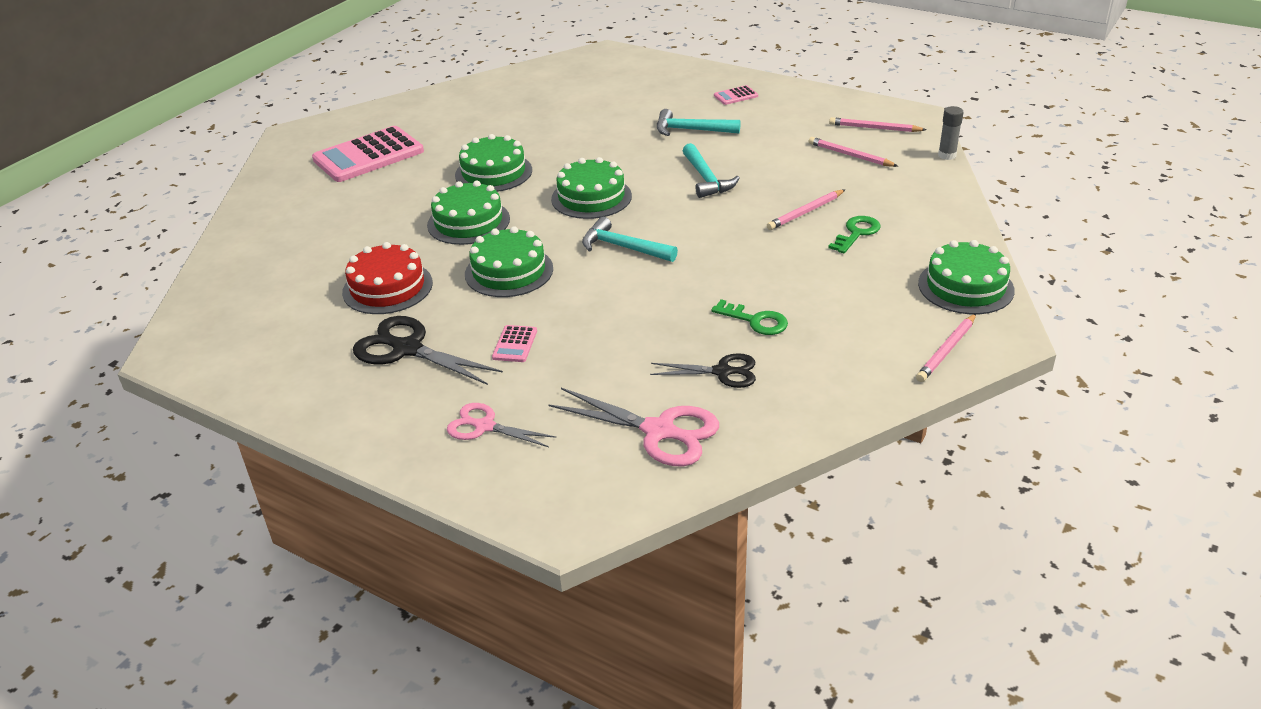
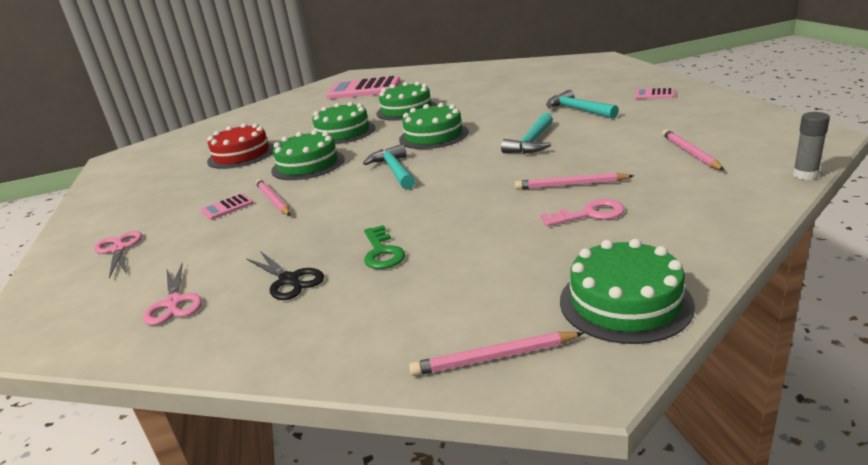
camera: 45 degrees right, 10 degrees down
black scissors [353,316,503,385] -> none
pink scissors [548,388,719,466] -> pink scissors [143,263,202,326], size x0.64
green key [828,216,880,253] -> pink key [540,199,625,226]
pink pencil [829,117,926,132] -> pink pencil moved to [256,179,290,215]

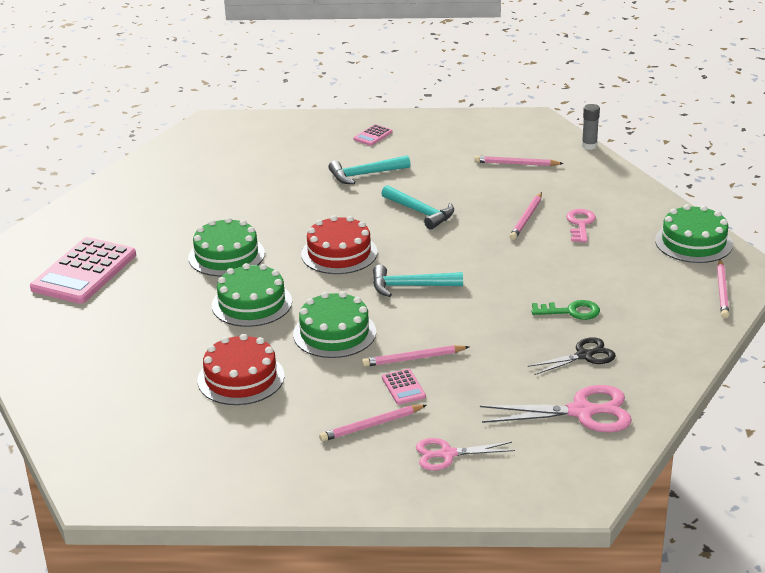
camera: 75 degrees left, 5 degrees up
pink scissors [143,263,202,326] -> pink scissors [480,385,632,432], size x1.57
green cake [399,103,469,149] -> red cake [301,215,378,274]
none -> pink pencil [319,405,427,442]

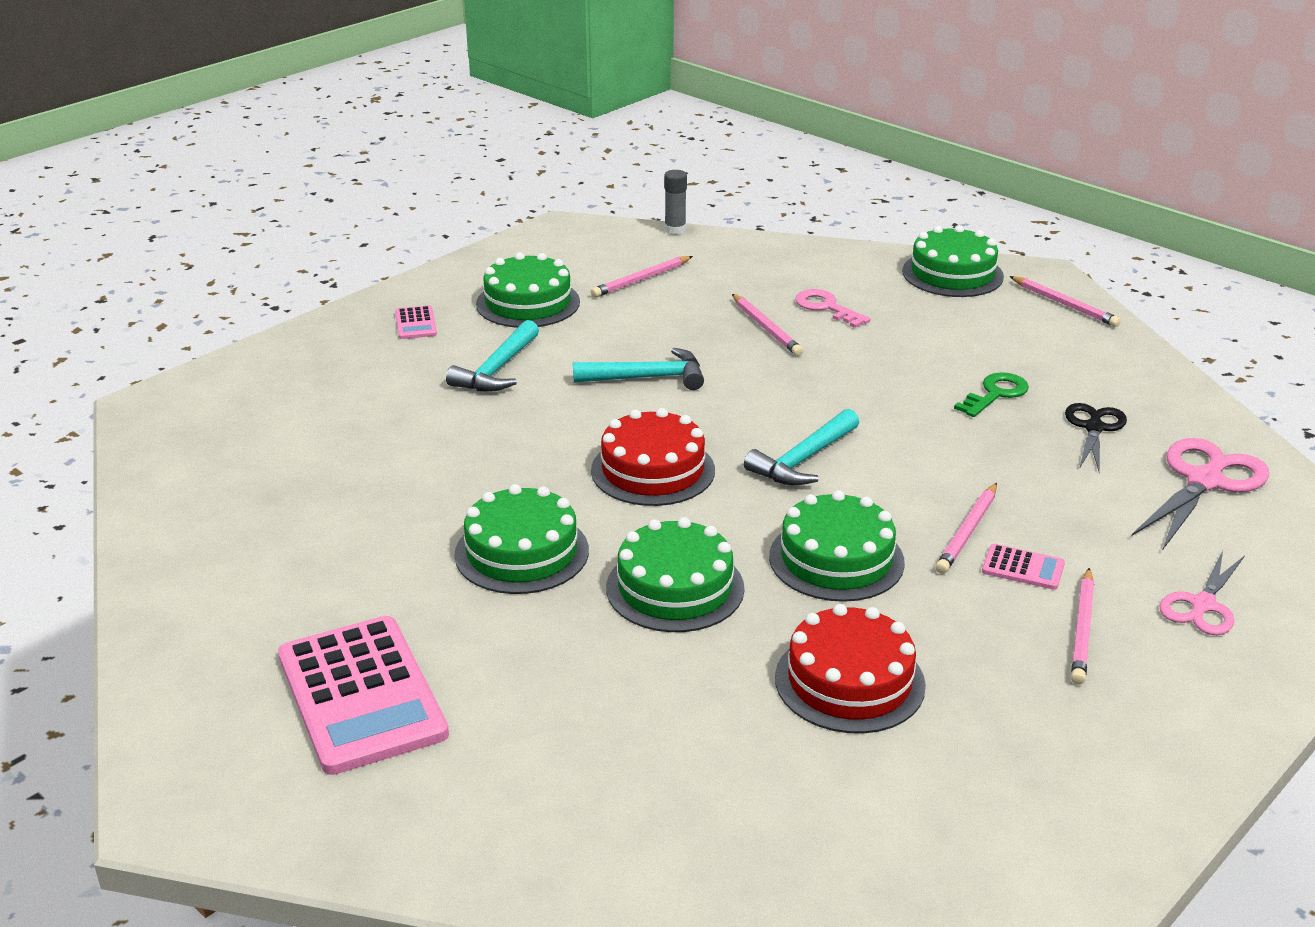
camera: 50 degrees left, 0 degrees up
none -> green cake [476,252,580,328]

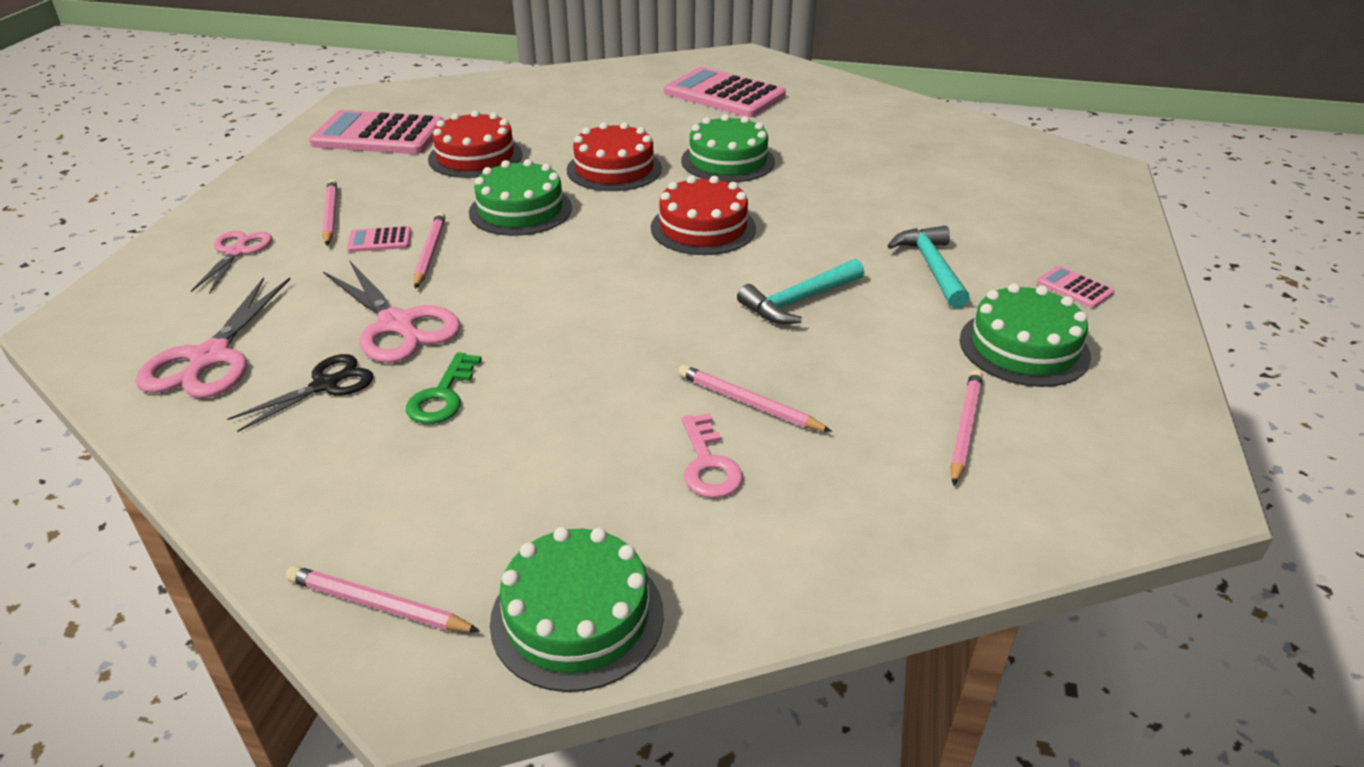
camera: 150 degrees right, 5 degrees up
green cake [606,517,744,632] -> red cake [567,122,662,191]
grey glue stick [664,170,687,235] -> none
turquoise hammer [744,409,859,486] -> none
pink key [795,289,871,328] -> pink key turned 60 degrees clockwise [682,413,743,498]
black scissors [1065,403,1127,473] -> black scissors turned 120 degrees counterclockwise [227,354,374,432]
none -> pink calculator [309,110,444,154]
none -> pink scissors [323,260,461,363]

